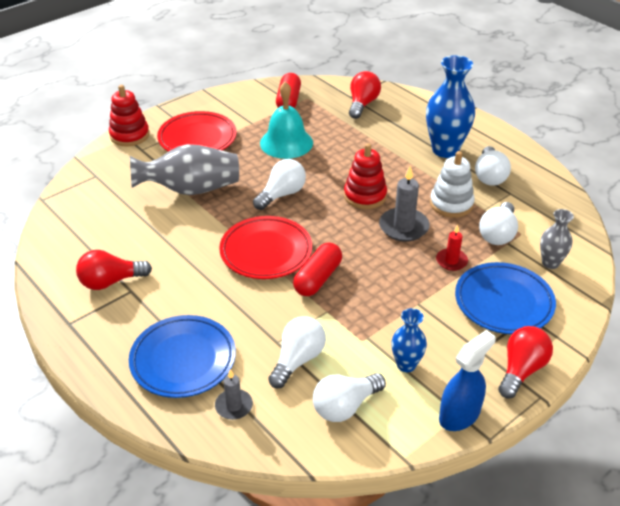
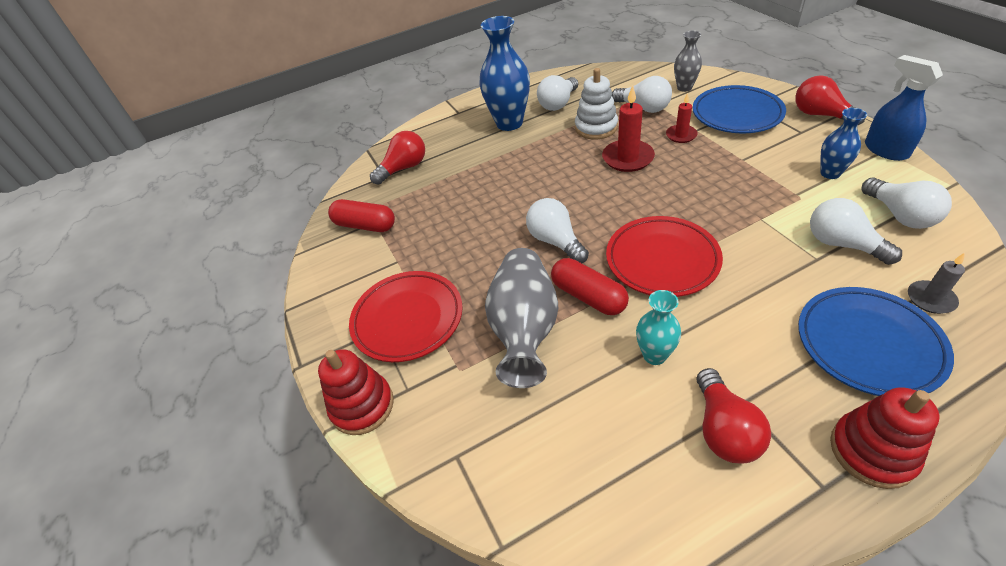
camera: 70 degrees left, 5 degrees up
turquoise bell [260,82,313,159] -> none
red capsule [293,243,342,296] -> red capsule moved to [551,258,629,315]
red stacking toy [344,143,387,209] -> red stacking toy moved to [830,387,940,489]
red light bulb [349,71,381,119] -> red light bulb turned 105 degrees clockwise [370,131,425,185]
grey candle [379,166,429,242] -> red candle [602,85,655,172]
white light bulb [475,146,511,186] -> white light bulb turned 105 degrees clockwise [537,75,578,111]
none -> turquoise vase [636,290,681,365]

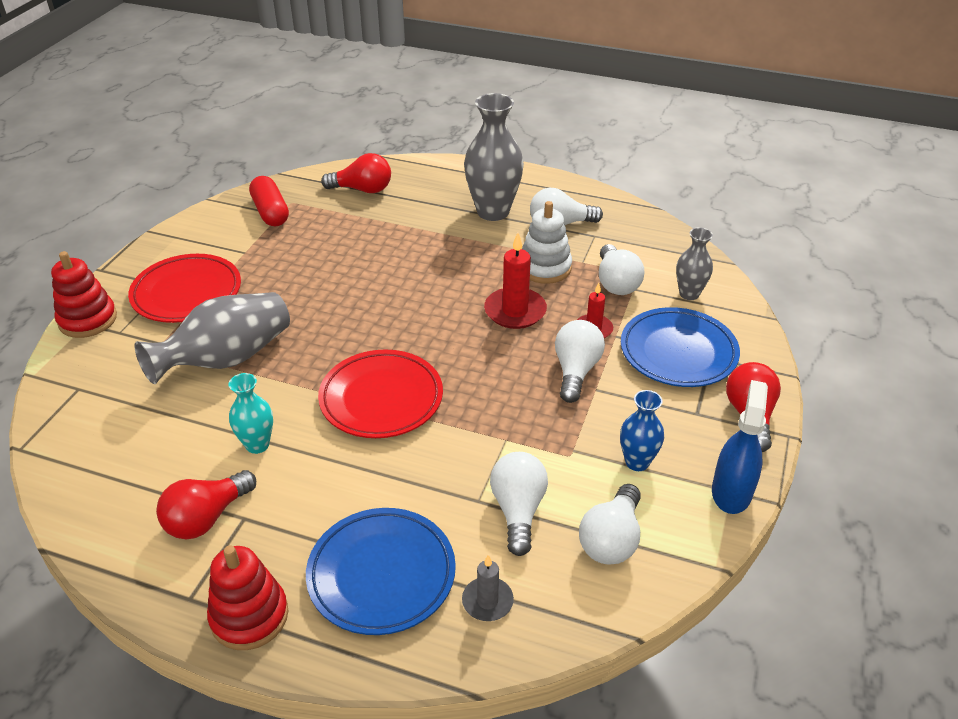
camera: 40 degrees right, 5 degrees down
blue vase [479,16,530,131] -> grey vase [464,93,524,221]
white light bulb [526,198,589,263] -> white light bulb moved to [555,320,605,403]
red capsule [551,258,629,315] -> none

